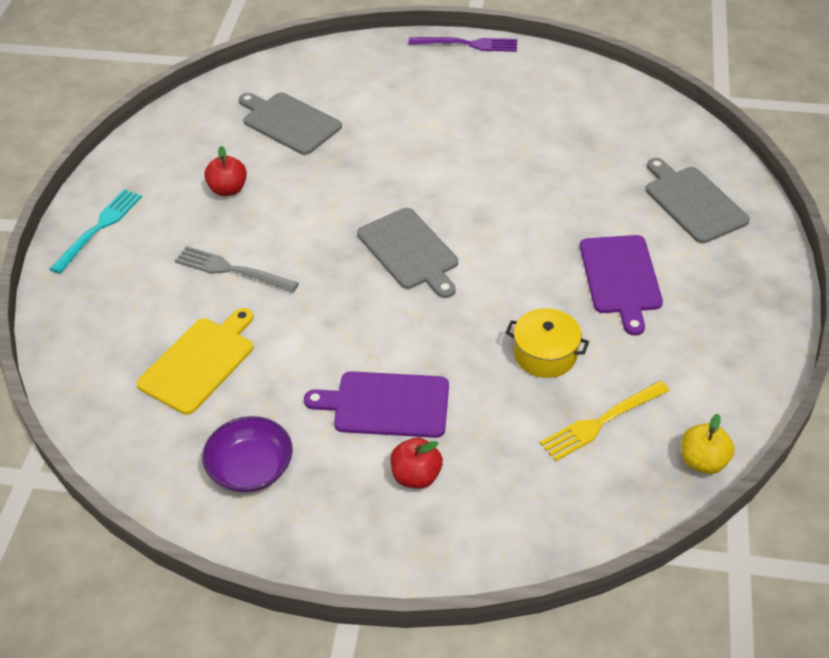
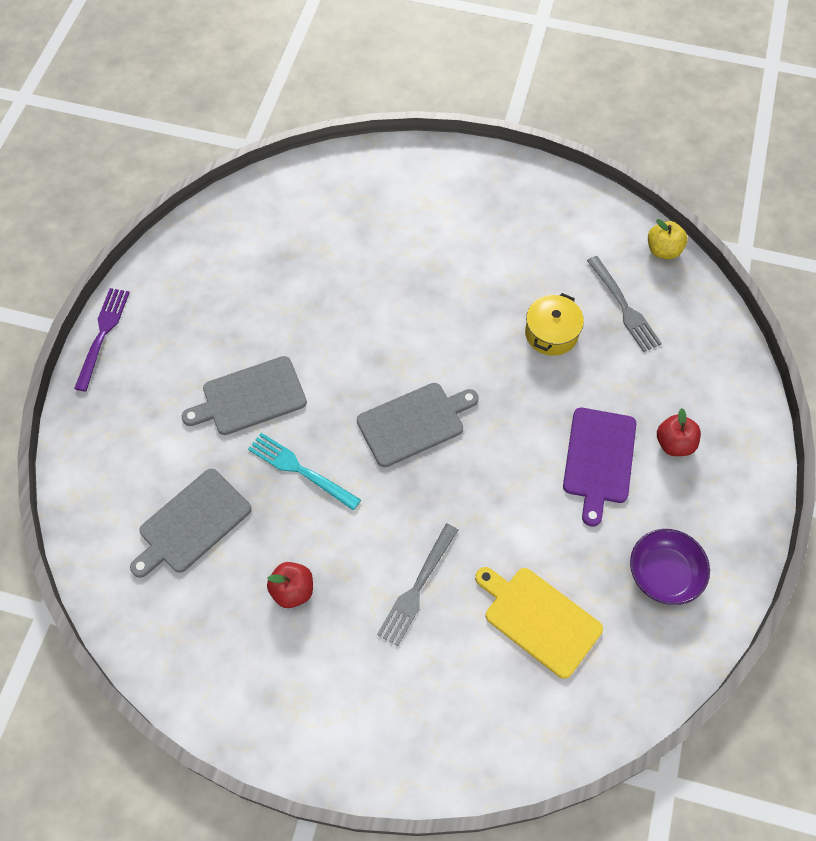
camera: 85 degrees left, 15 degrees up
turquoise fork [50,189,142,274] -> turquoise fork moved to [248,433,361,511]
yellow fork [540,381,670,461] -> grey fork [587,256,662,352]
purple cutting board [580,235,663,336] -> none
grey cutting board [646,158,750,243] -> grey cutting board moved to [182,356,307,435]

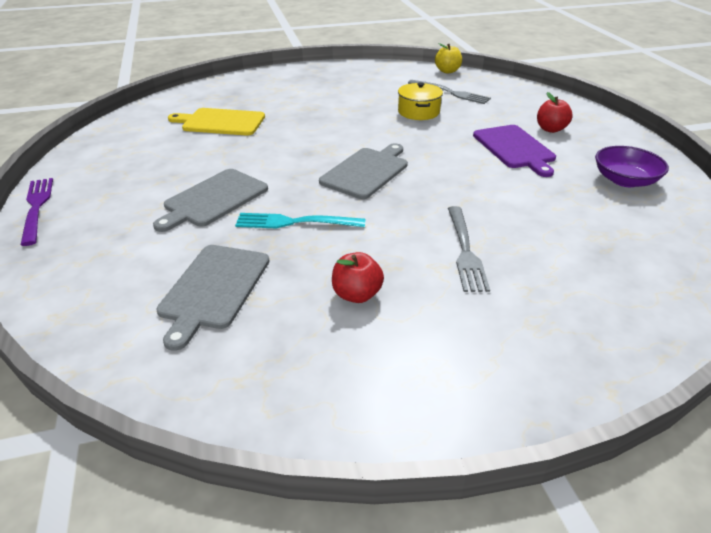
camera: 30 degrees left, 25 degrees down
yellow cutting board [475,567,603,679] -> yellow cutting board moved to [168,108,265,136]

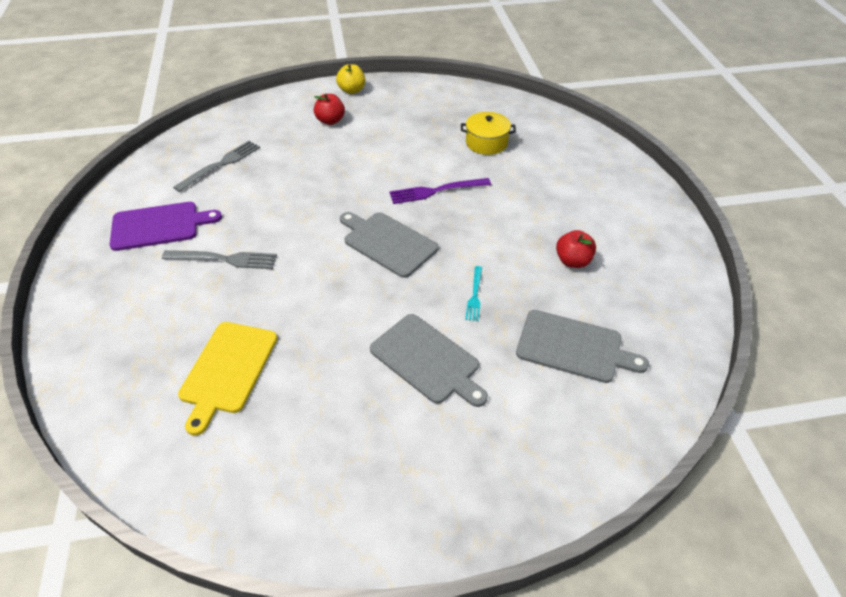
camera: 85 degrees left, 10 degrees up
purple fork [21,178,53,246] -> purple fork moved to [390,178,491,204]
turquoise fork [235,213,365,228] -> turquoise fork [465,266,482,321], size x0.60
yellow pot [398,82,443,120] -> yellow pot moved to [461,112,516,155]
yellow apple [435,43,462,73] -> yellow apple moved to [336,64,365,94]
grey fork [448,206,490,292] -> grey fork moved to [162,250,277,269]
purple cutting board [473,125,556,177] -> purple cutting board moved to [110,202,222,251]
purple bowl [595,146,669,187] -> none

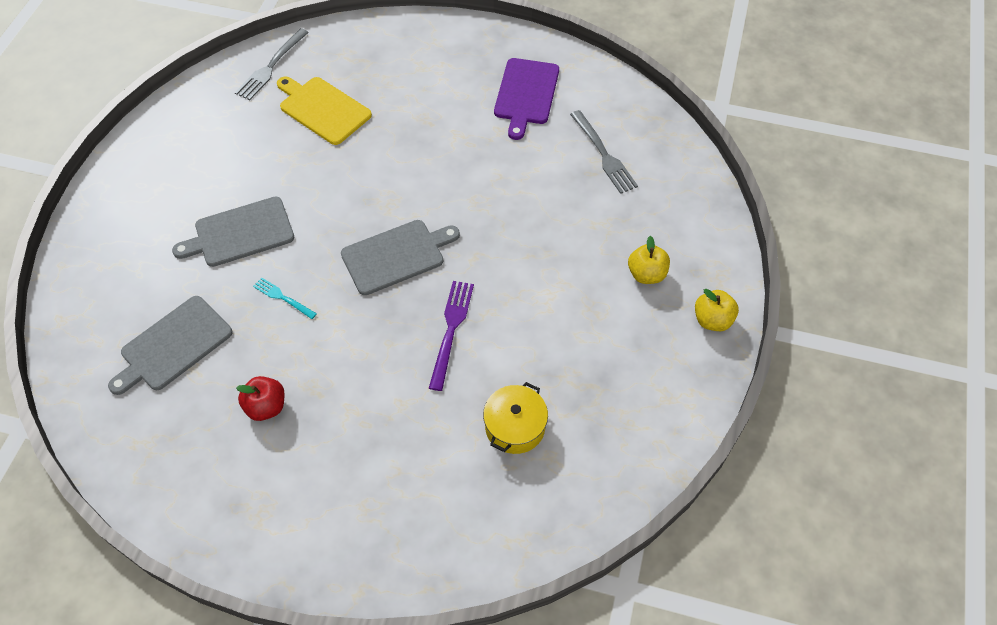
camera: 115 degrees right, 10 degrees up
grey fork [162,250,277,269] -> grey fork moved to [235,28,309,100]
red apple [314,94,345,125] -> yellow apple [628,236,670,284]

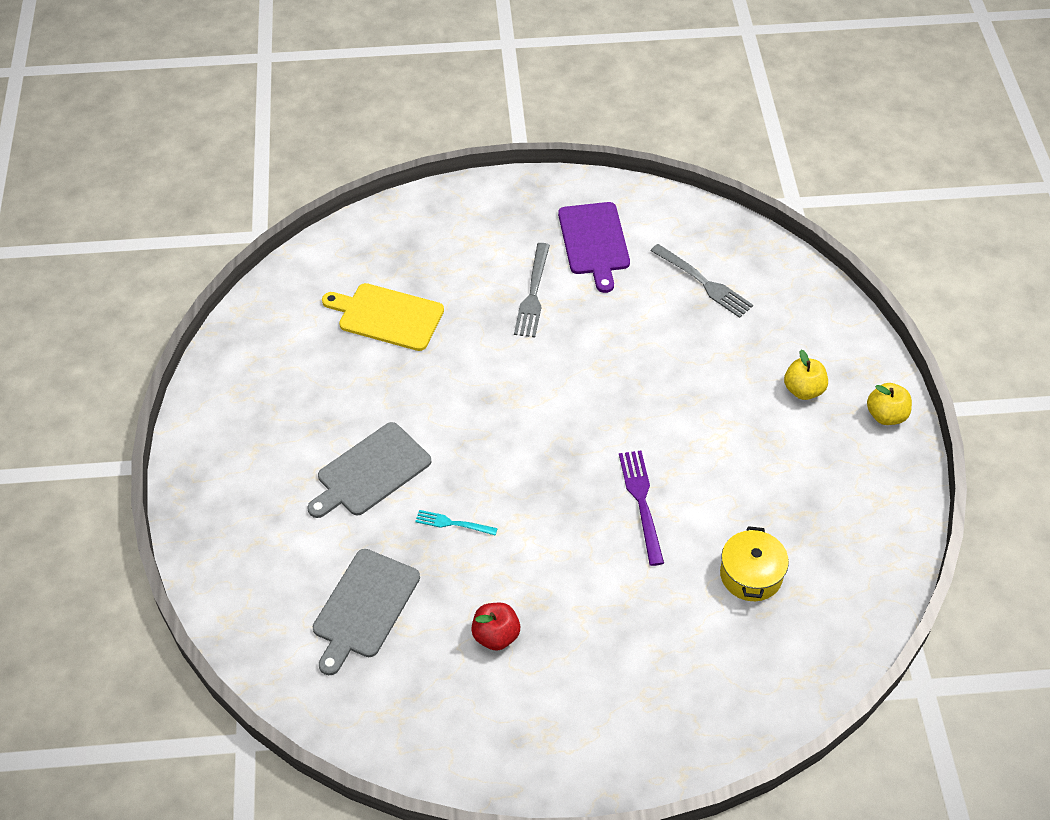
camera: 20 degrees left, 5 degrees down
grey fork [235,28,309,100] -> grey fork moved to [514,243,550,338]
grey cutting board [341,220,460,295] -> none

